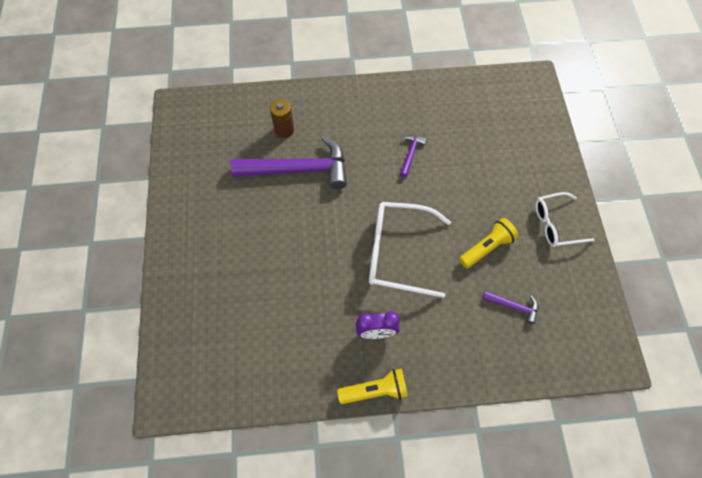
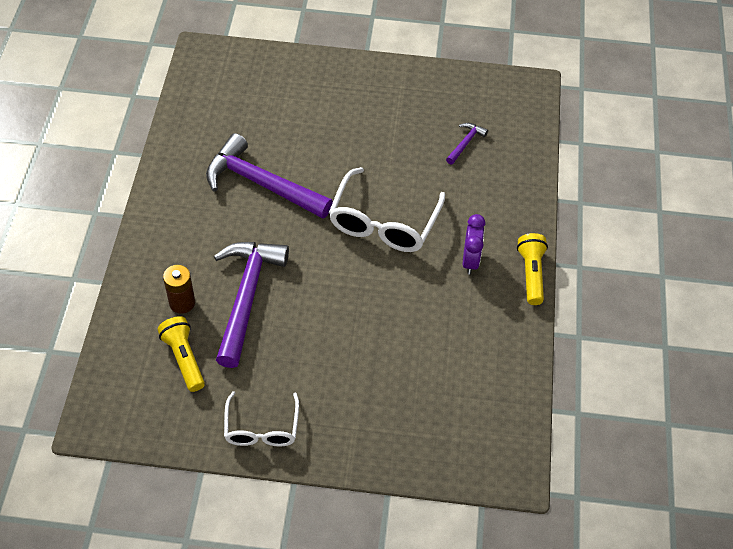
camera: 80 degrees left, 10 degrees down
purple hammer [400,135,427,177] -> purple hammer [206,133,333,219], size x2.29
yellow flashlight [459,218,518,268] -> yellow flashlight moved to [157,316,205,392]
white glasses [535,192,594,247] -> white glasses moved to [224,391,299,446]

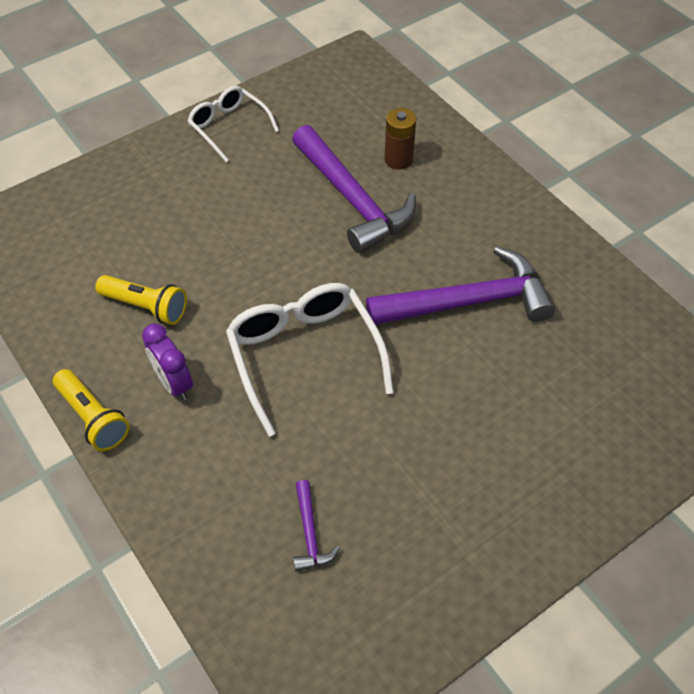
camera: 140 degrees right, 0 degrees up
yellow flashlight [157,316,205,392] -> yellow flashlight moved to [95,275,187,325]

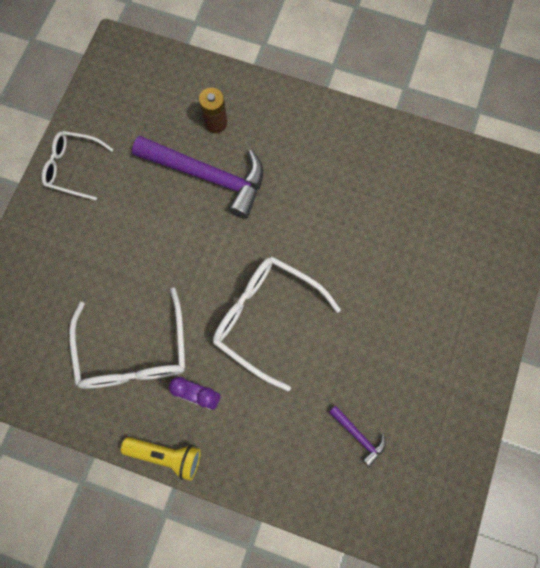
camera: 35 degrees left, 20 degrees up
yellow flashlight [95,275,187,325] -> white glasses [69,287,185,389]
purple hammer [366,246,555,325] -> none

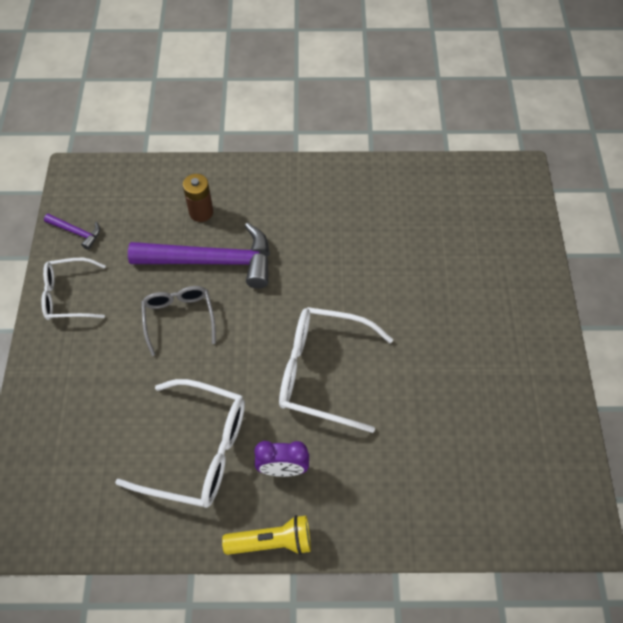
camera: 20 degrees left, 15 degrees down
white glasses [69,287,185,389] -> white glasses turned 45 degrees counterclockwise [115,379,245,508]
purple hammer [329,405,386,467] -> purple hammer moved to [44,214,100,250]
none -> grey glasses [141,286,216,356]

